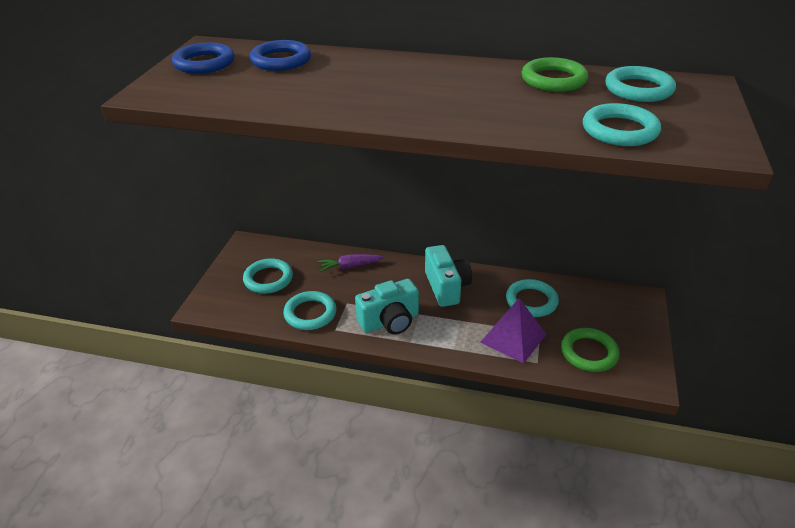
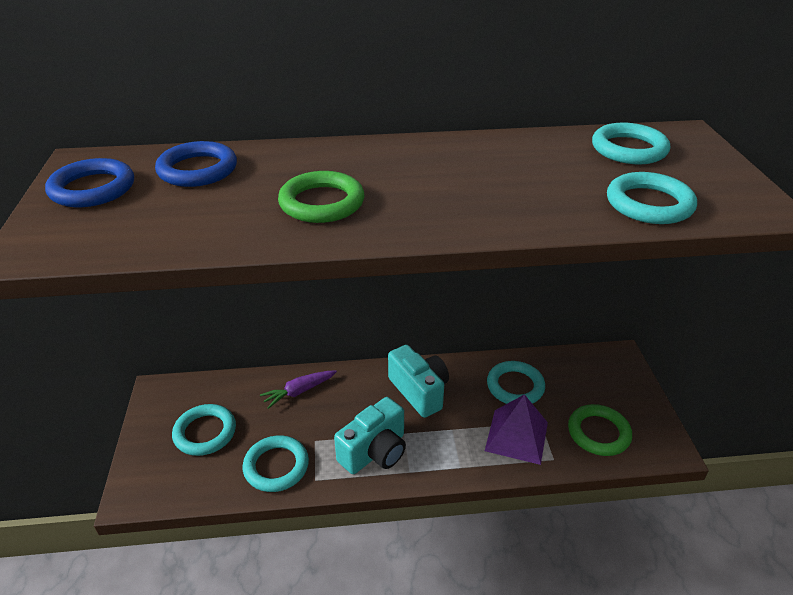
camera: 20 degrees left, 0 degrees up
green ring [522,57,588,92] -> green ring moved to [278,171,364,223]

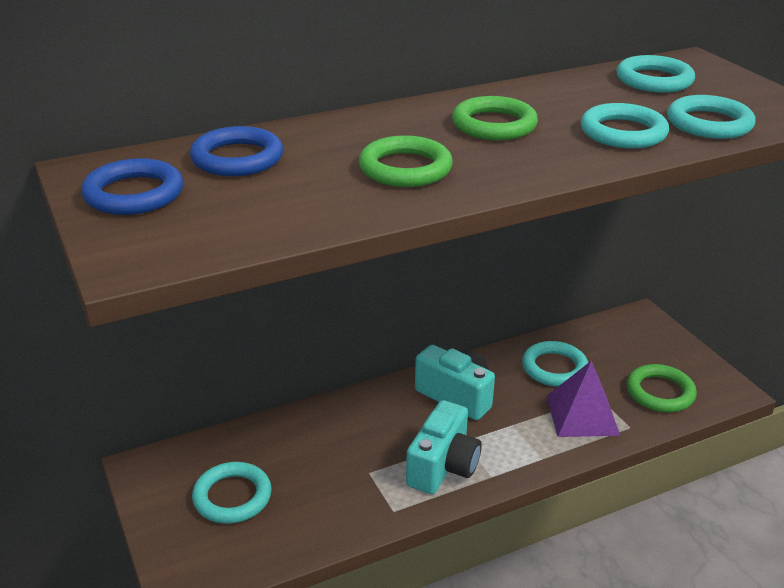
camera: 20 degrees left, 5 degrees down
turquoise ring [243,435,309,492] -> turquoise ring moved to [581,103,669,149]
purple carrot [260,371,337,409] -> none
none -> green ring [452,96,538,140]

